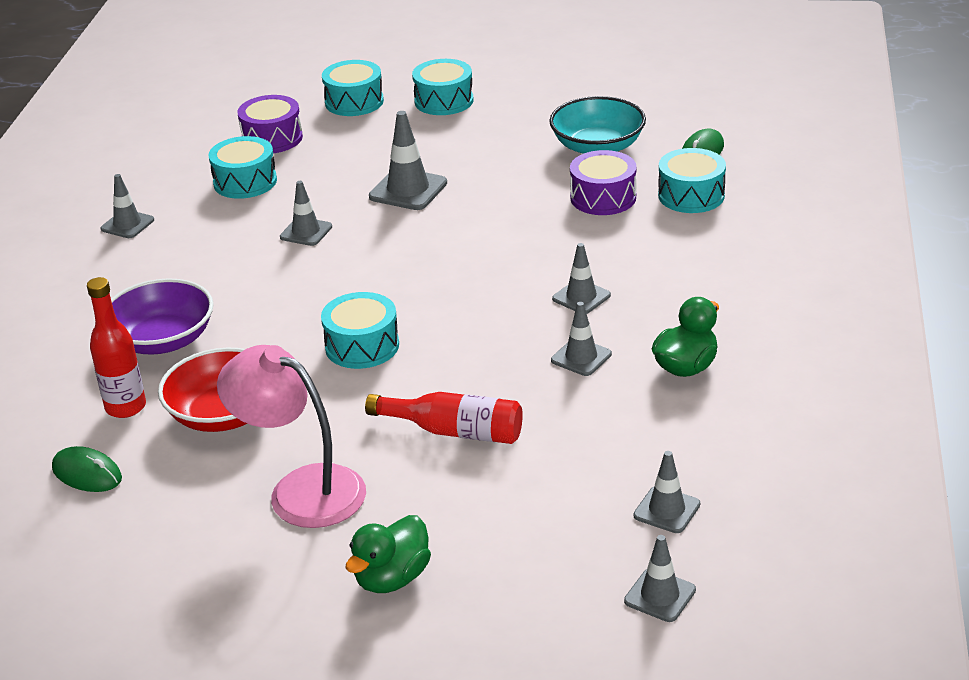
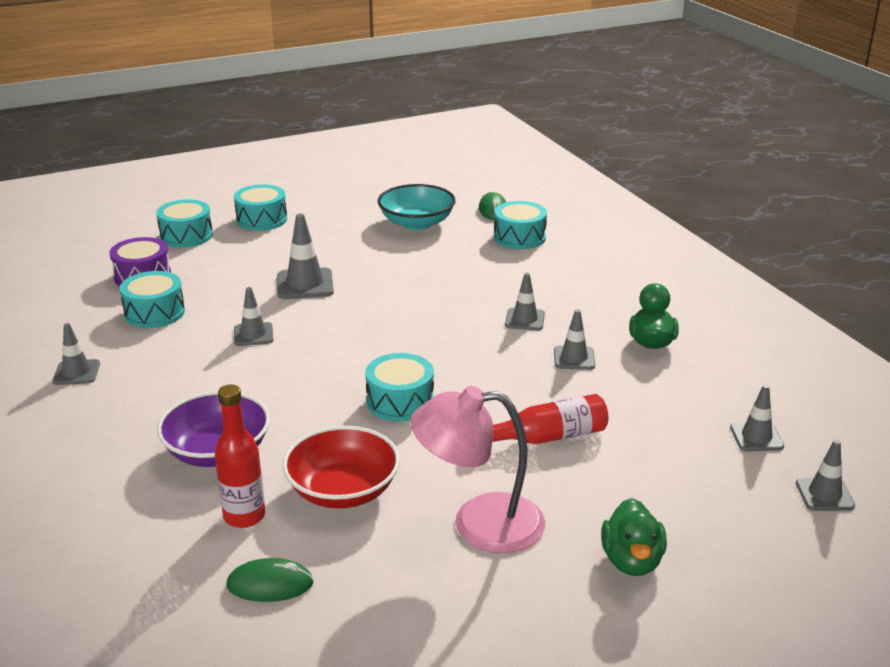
camera: 35 degrees left, 5 degrees down
purple drum [570,150,637,215] -> none

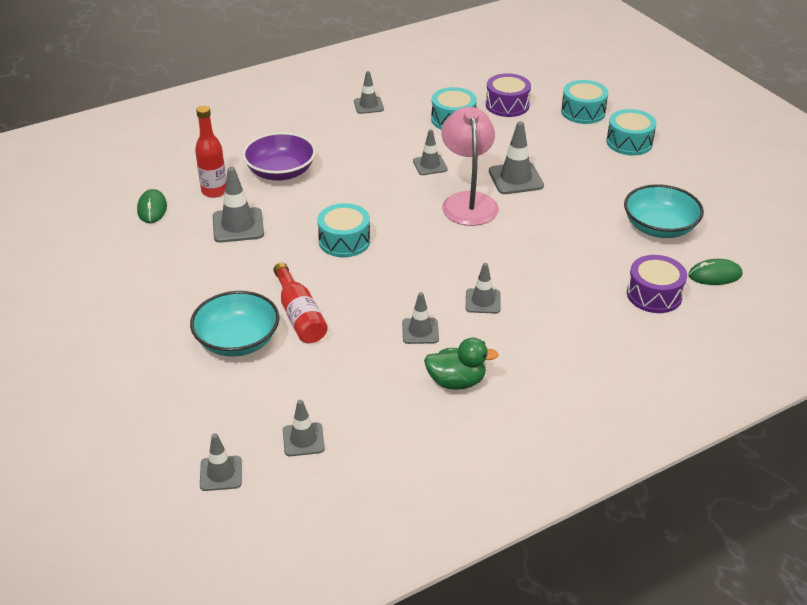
camera: 85 degrees right, 10 degrees up
red bowl [282,426,400,508] -> grey traffic cone [213,167,264,243]
pink lamp [410,386,545,553] -> pink lamp moved to [441,107,499,226]
turquoise drum [494,201,547,249] -> purple drum [627,255,687,313]
green duck [601,498,667,576] -> none
none -> turquoise bowl [190,291,280,357]

